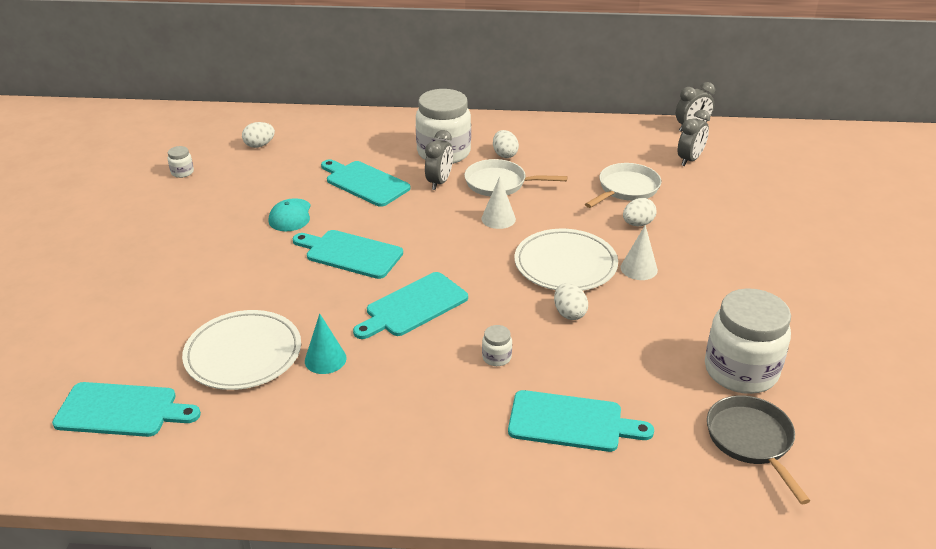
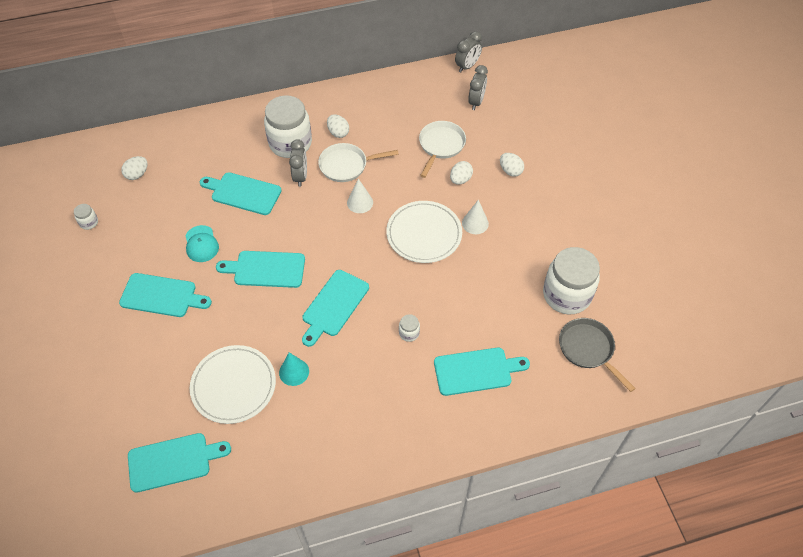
camera: 20 degrees left, 20 degrees up
white egg [554,283,588,320] -> white egg moved to [500,153,524,177]
none -> turquoise cutting board [119,273,212,317]

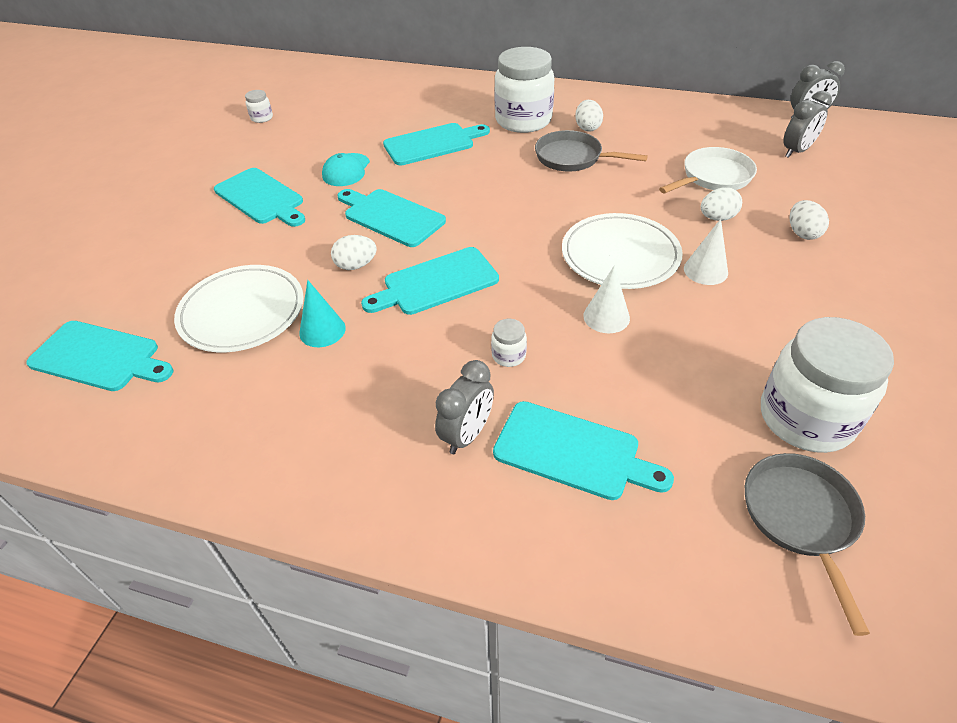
camera: 35 degrees right, 10 degrees down
white egg [121,156,148,180] -> white egg moved to [331,235,377,270]
turquoise cutting board [200,172,282,215] -> turquoise cutting board turned 105 degrees clockwise [383,123,490,165]
grey clock [289,139,307,187] -> grey clock moved to [435,360,494,454]
white pan [318,143,399,182] -> grey pan [535,130,648,172]
white cone [347,178,373,213] -> white cone moved to [583,265,630,333]

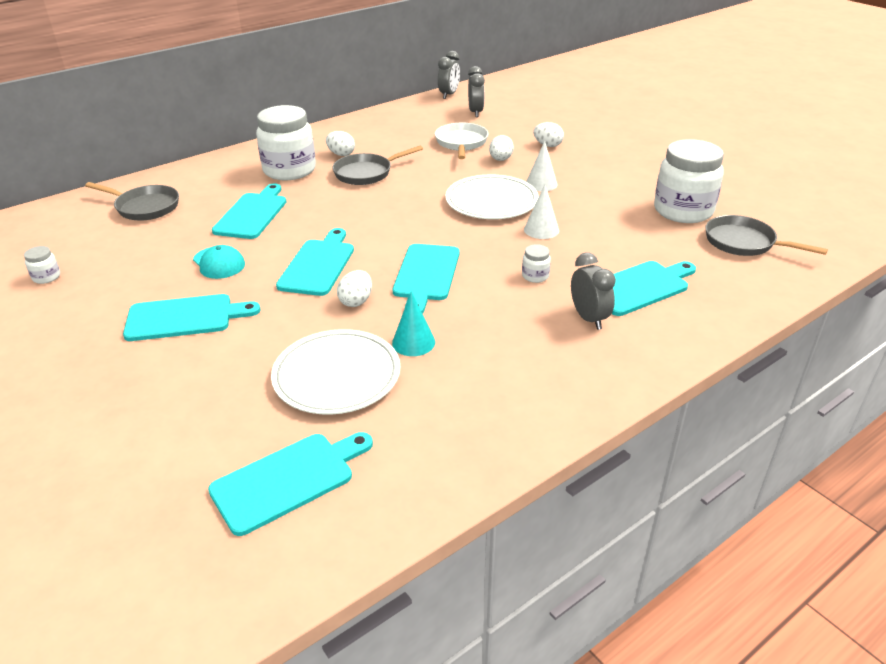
camera: 55 degrees left, 10 degrees down
turquoise cutting board [337,189,446,247] -> turquoise cutting board turned 120 degrees clockwise [276,228,354,296]
none -> grey pan [85,182,179,221]

